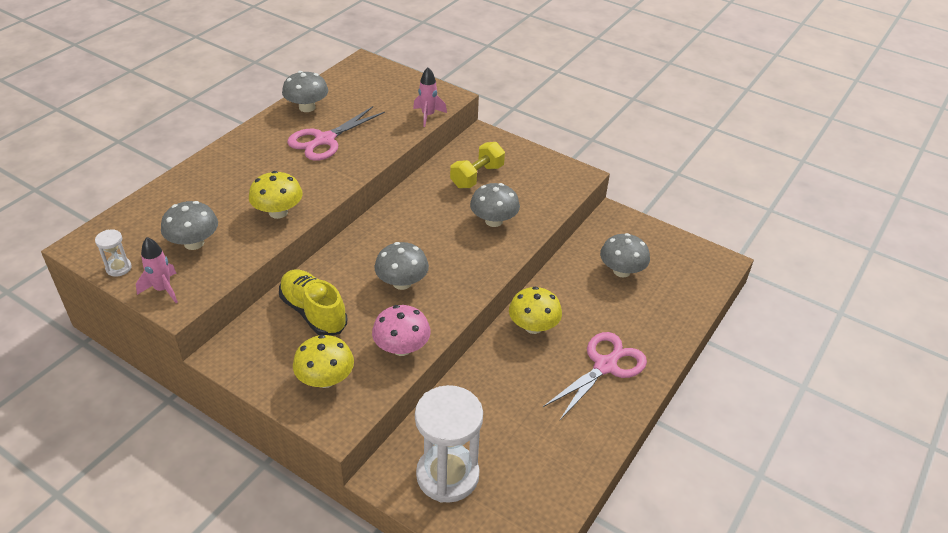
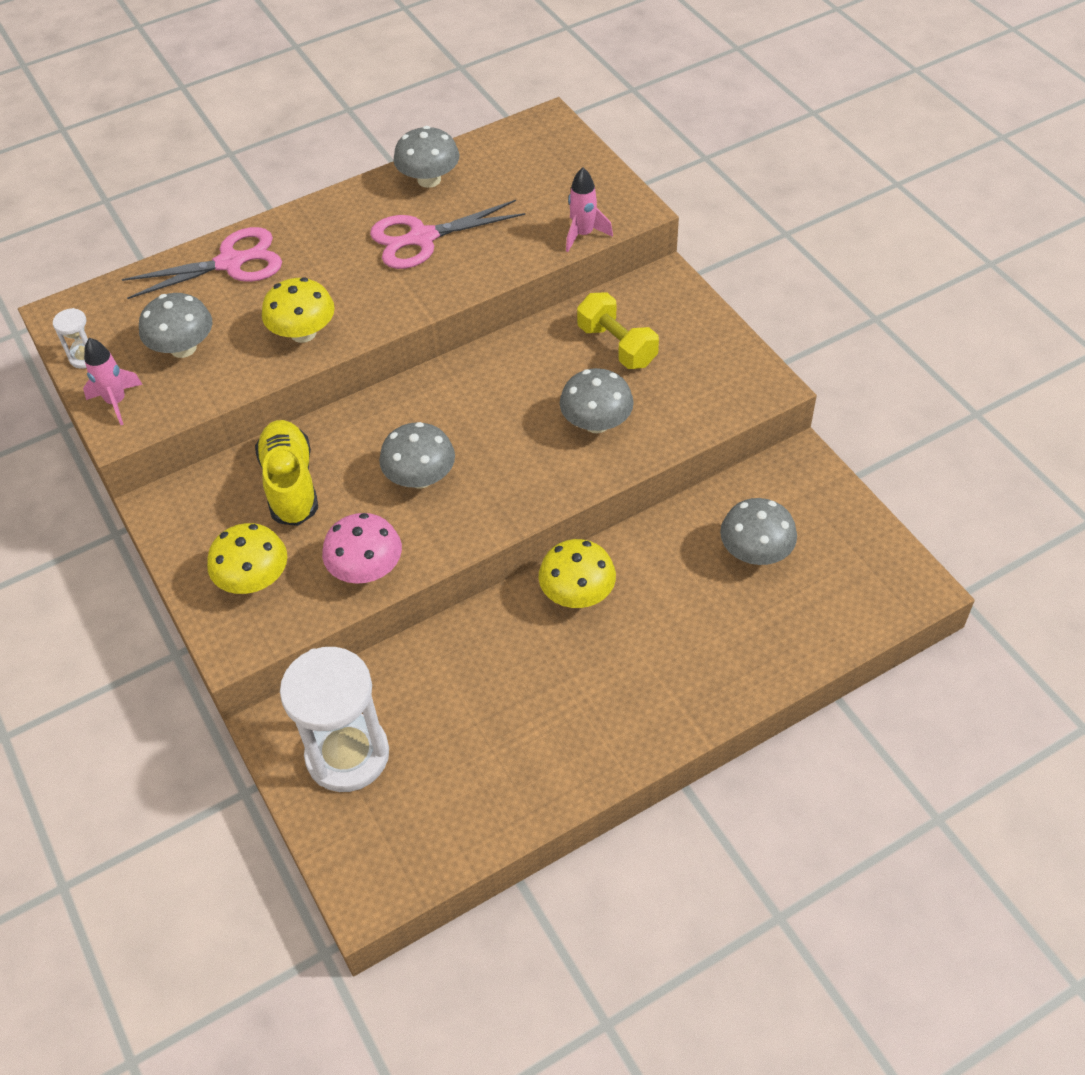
camera: 30 degrees right, 10 degrees up
yellow dumbbell [450,142,505,188] -> yellow dumbbell turned 75 degrees clockwise [577,292,659,369]
pink scissors [543,332,647,420] -> pink scissors moved to [122,227,282,299]

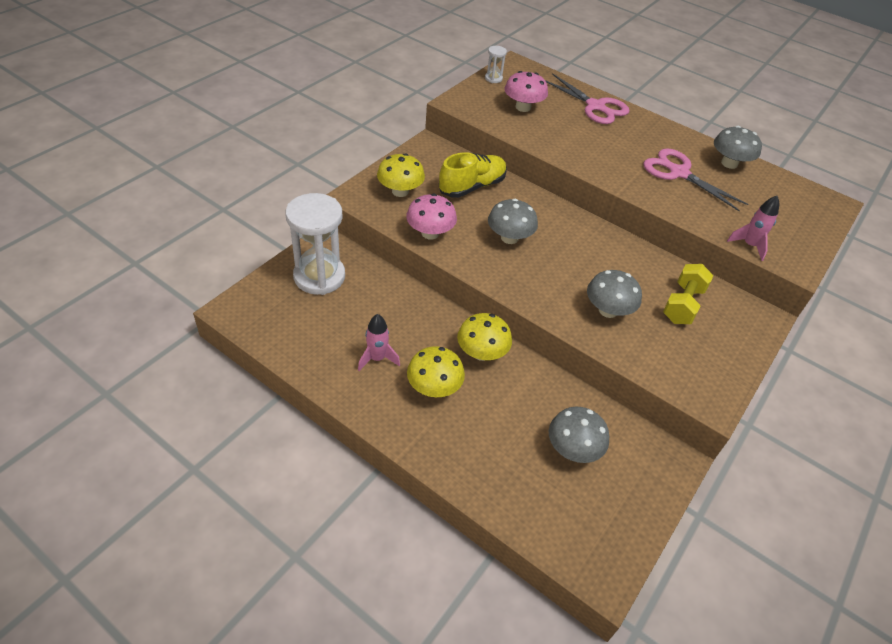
camera: 60 degrees right, 5 degrees down
pink rocket [83,338,143,425] -> pink rocket moved to [358,314,400,371]
grey mushroom [139,293,212,358] -> pink mushroom [504,71,548,112]
yellow mushroom [262,277,335,343] -> yellow mushroom moved to [407,346,465,397]

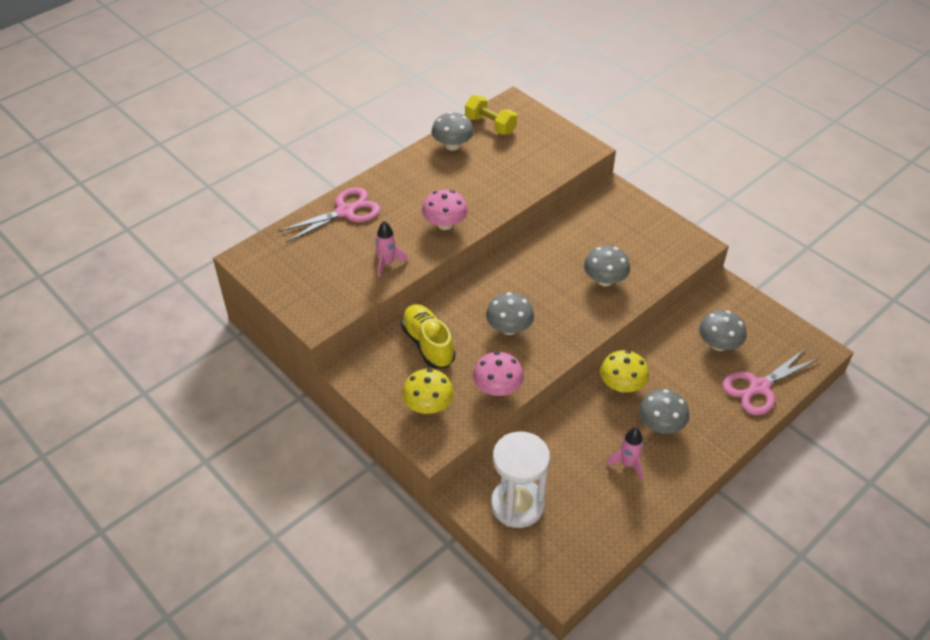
camera: 75 degrees left, 0 degrees up
yellow mushroom [407,346,465,397] -> grey mushroom [639,389,689,434]
white hourglass [485,46,507,83] -> none
pink mushroom [504,71,548,112] -> pink mushroom moved to [422,189,468,230]
pink scissors [643,148,749,212] -> pink scissors moved to [722,348,818,415]
yellow dumbbell [663,264,714,324] -> yellow dumbbell moved to [465,95,517,135]
pink rocket [727,196,779,261] -> pink rocket moved to [376,221,408,277]

